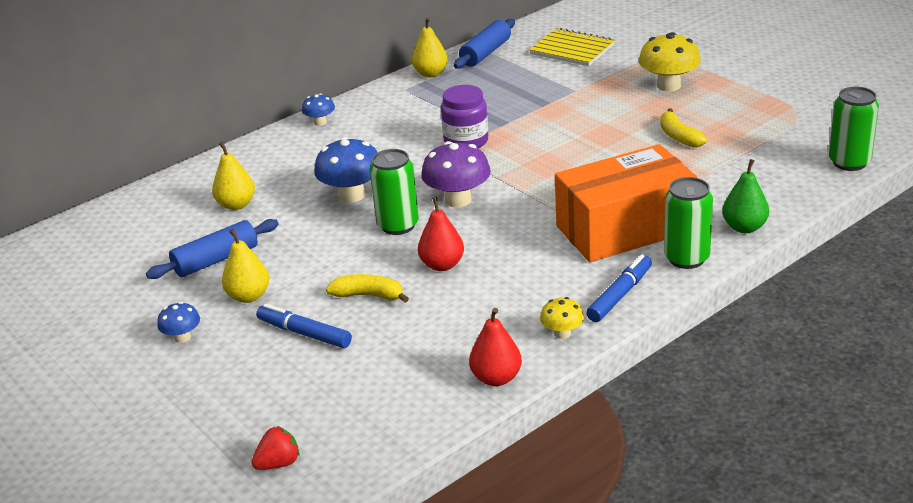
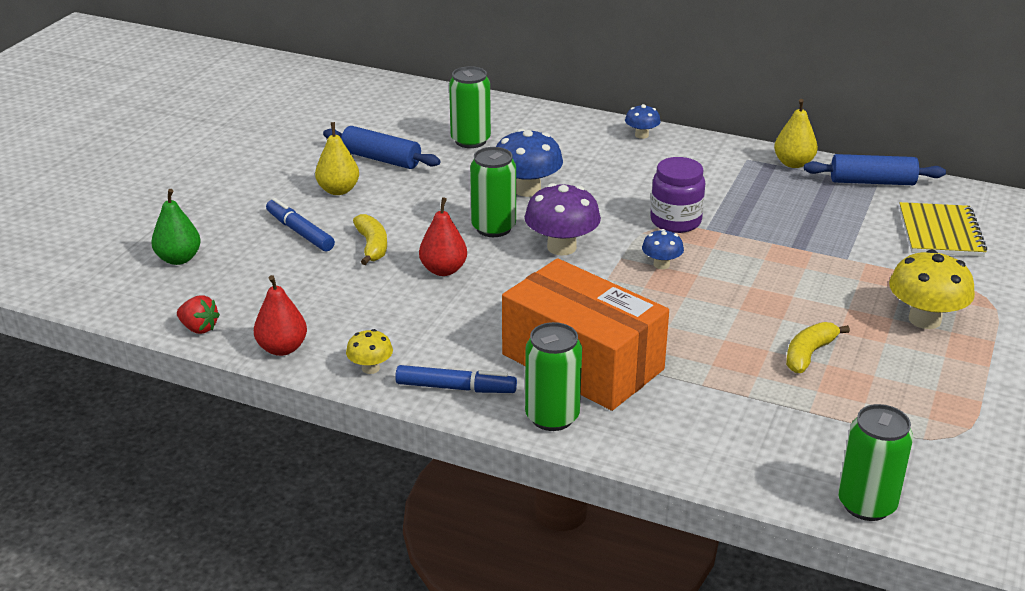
camera: 60 degrees right, 0 degrees up
blue mushroom [157,302,200,343] -> blue mushroom moved to [642,229,684,269]
yellow pear [212,141,255,210] -> green can [449,66,491,148]
red strawberry [251,426,300,470] -> red strawberry moved to [177,295,220,334]
blue marker [256,304,352,348] -> blue marker turned 45 degrees counterclockwise [266,198,335,252]
green pear [722,159,769,233] -> green pear moved to [152,189,201,265]

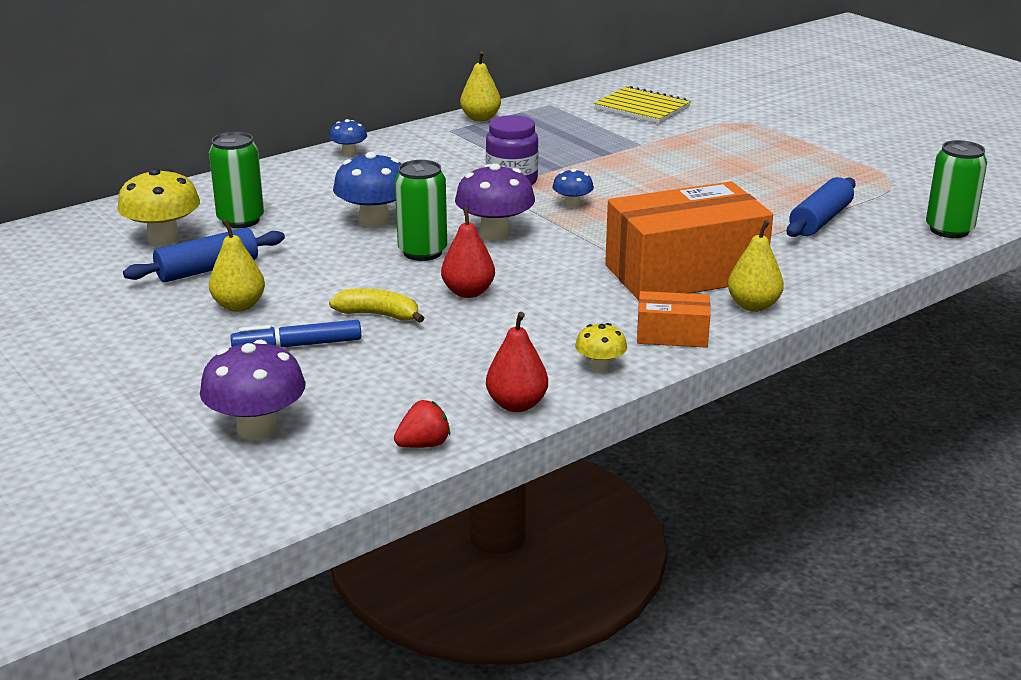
camera: 60 degrees left, 5 degrees down
green pear [152,189,201,265] -> purple mushroom [200,340,306,440]
blue marker [395,365,517,393] -> orange box [637,291,710,348]
green can [525,322,582,431] -> yellow pear [728,220,784,312]
yellow banana [786,322,850,373] -> none
blue rolling pin [804,154,946,185] -> blue rolling pin moved to [787,177,856,237]
yellow mushroom [889,250,975,329] -> yellow mushroom moved to [117,168,200,246]

